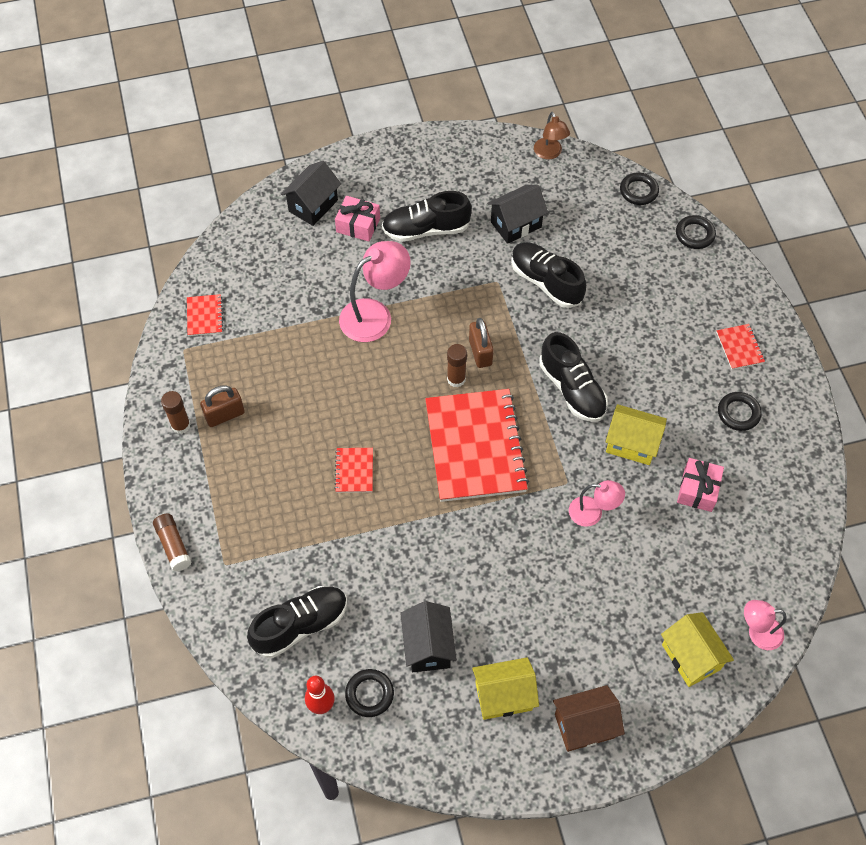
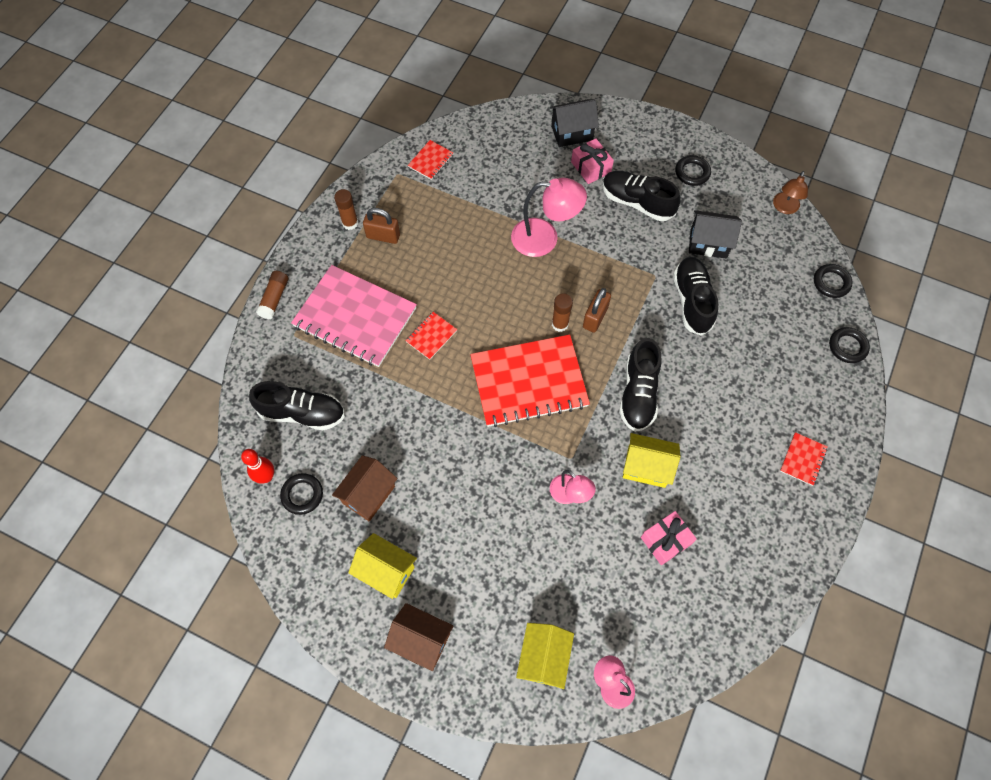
camera: 40 degrees right, 5 degrees up
black house [400,601,457,672] -> brown house [332,455,398,521]
red notebook [425,389,529,502] -> red notebook turned 45 degrees clockwise [470,334,590,427]
yellow house [605,404,667,465] -> yellow house turned 45 degrees counterclockwise [623,433,681,488]
black ring [718,392,762,431] -> black ring moved to [675,155,711,186]
none -> pink notebook [291,265,417,367]

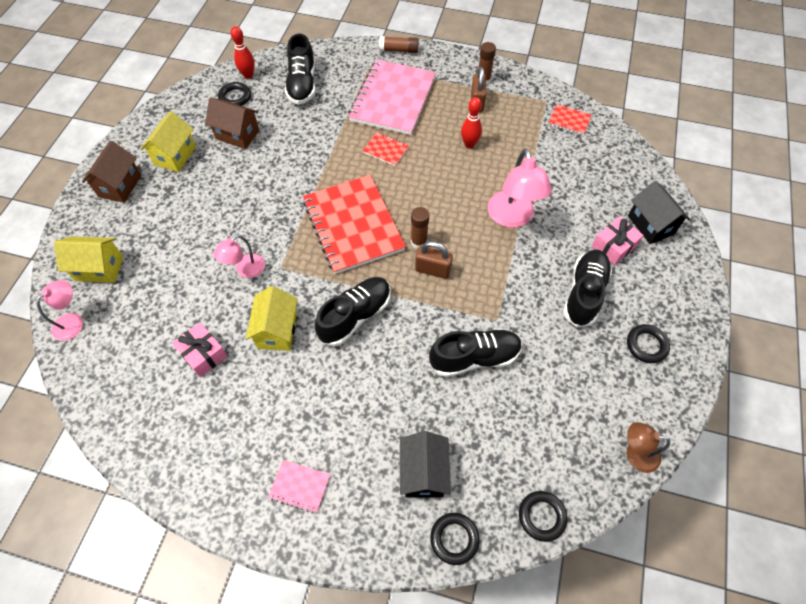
camera: 80 degrees right, 5 degrees down
black shoe [619,338,662,432] -> black shoe turned 135 degrees clockwise [315,277,391,346]
black house [689,210,742,259] -> black house moved to [400,431,451,498]
red notebook [780,432,828,486] -> pink notebook [268,460,330,513]
none -> red bowling pin [461,97,482,148]

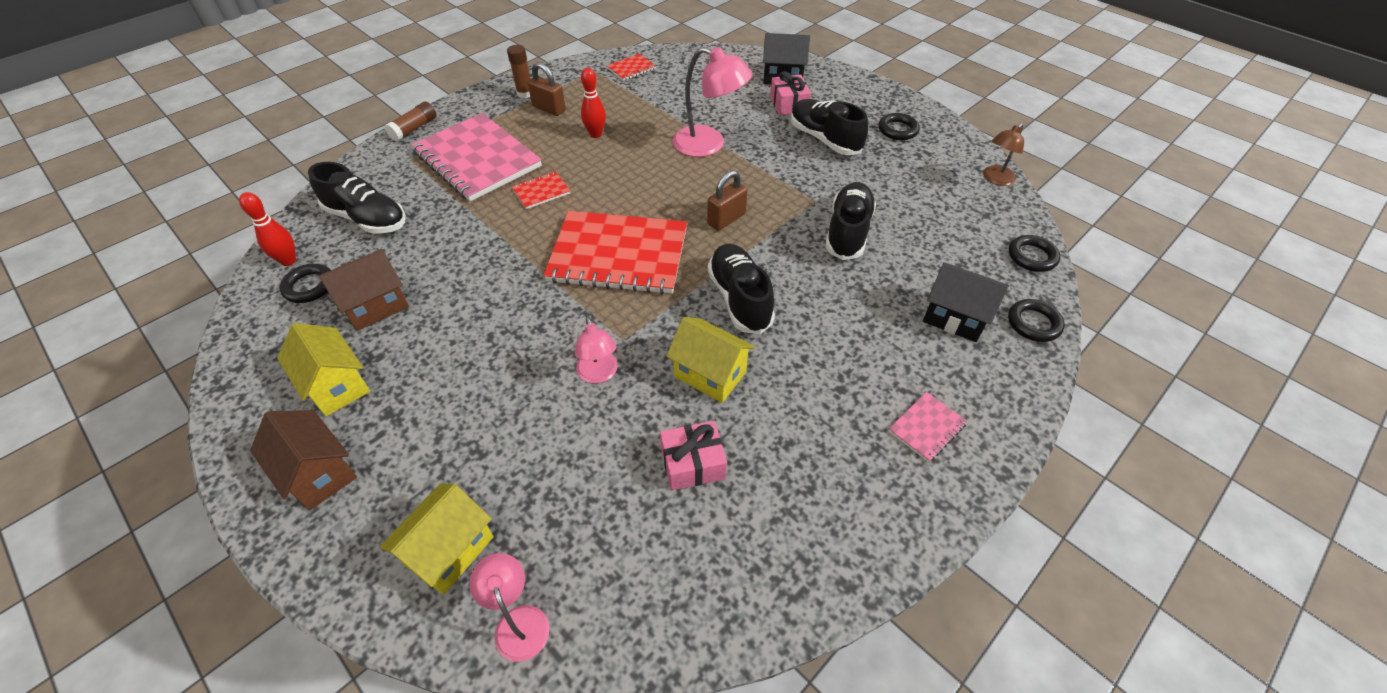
camera: 60 degrees left, 10 degrees down
brown glue stick [411,207,429,248] -> none

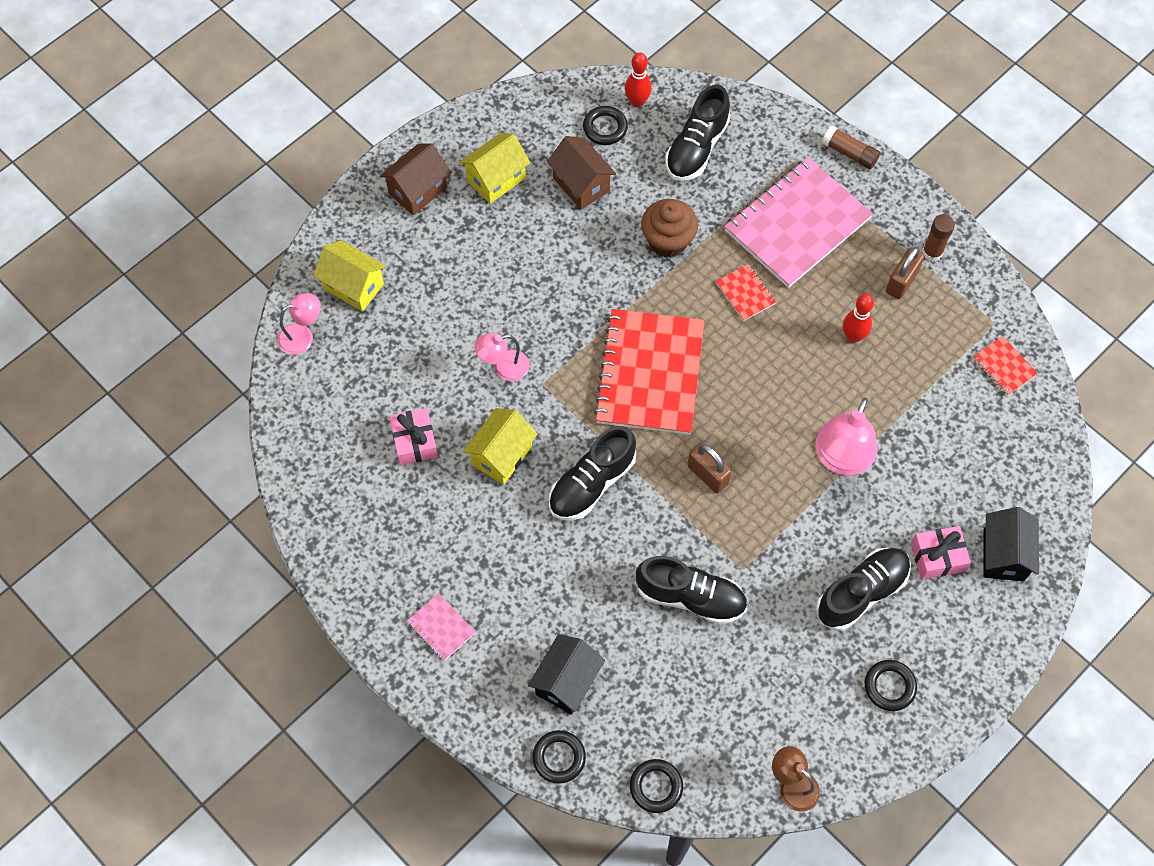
camera: 90 degrees right, 15 degrees up
black shoe [708,244,775,334] -> black shoe turned 150 degrees clockwise [549,426,636,520]
none -> brown cupcake [641,199,698,258]

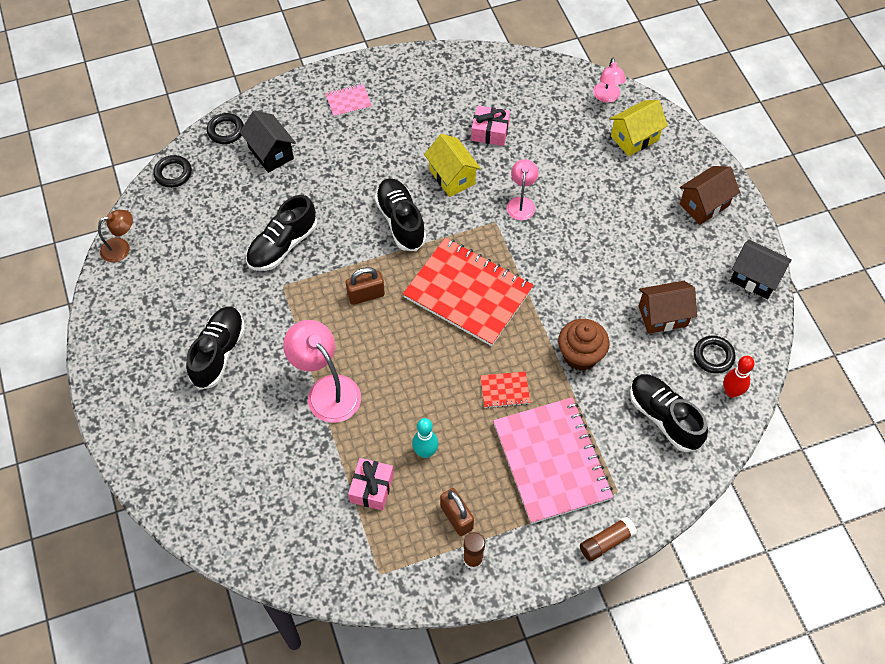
camera: 115 degrees right, 5 degrees down
brown house [380,144,451,215] -> brown house turned 75 degrees clockwise [680,166,740,225]
yellow house [460,133,530,204] -> none
black shoe [816,548,911,631] -> black shoe turned 150 degrees counterclockwise [186,306,245,390]
red bowling pin [843,294,874,343] -> turquoise bowling pin [412,418,438,458]
black ring [865,660,917,711] -> none
pink gift [911,526,971,580] -> pink gift moved to [348,458,394,510]
red notebook [973,336,1038,396] -> none
black house [984,507,1039,581] -> black house moved to [730,239,792,299]

